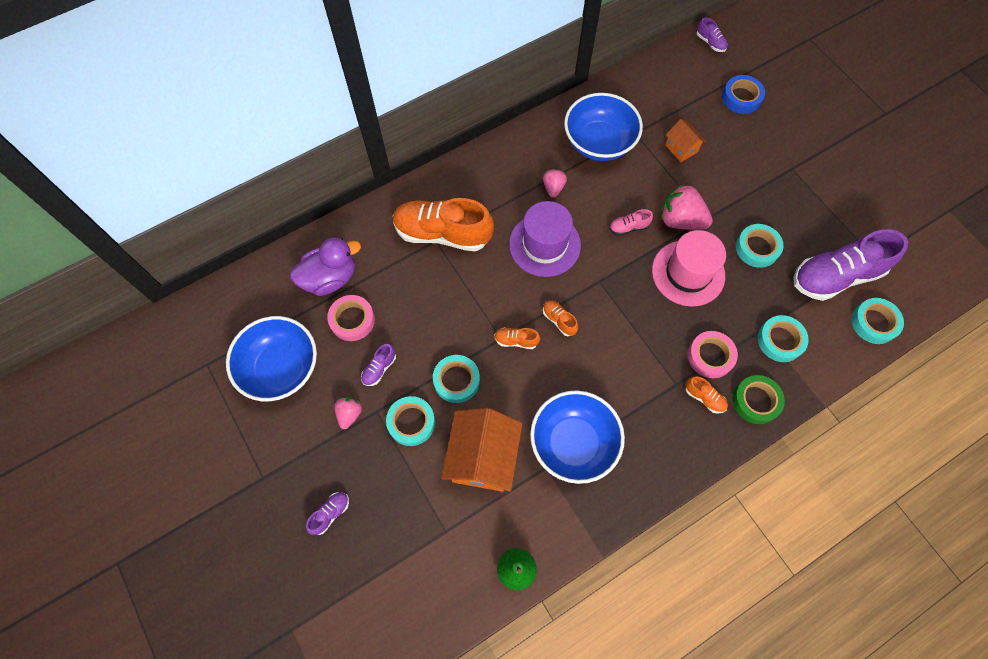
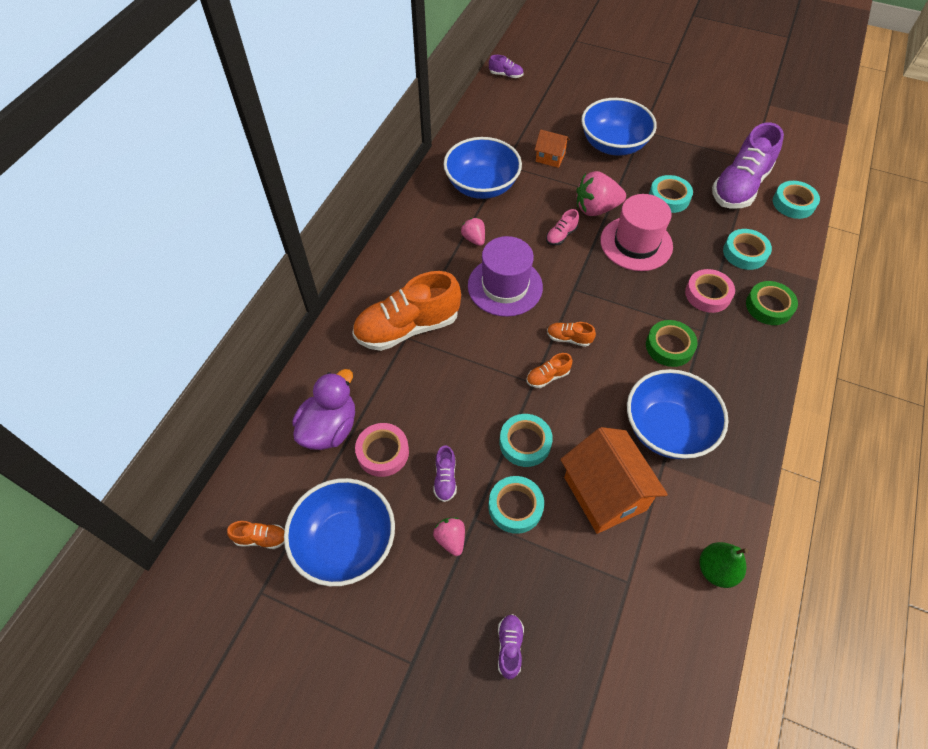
camera: 35 degrees left, 10 degrees down
orange shoe [685,377,728,413] -> orange shoe moved to [227,521,285,549]
blue tape [722,75,765,114] -> none
none -> blue bowl [581,98,657,156]
none -> green tape [646,320,697,367]

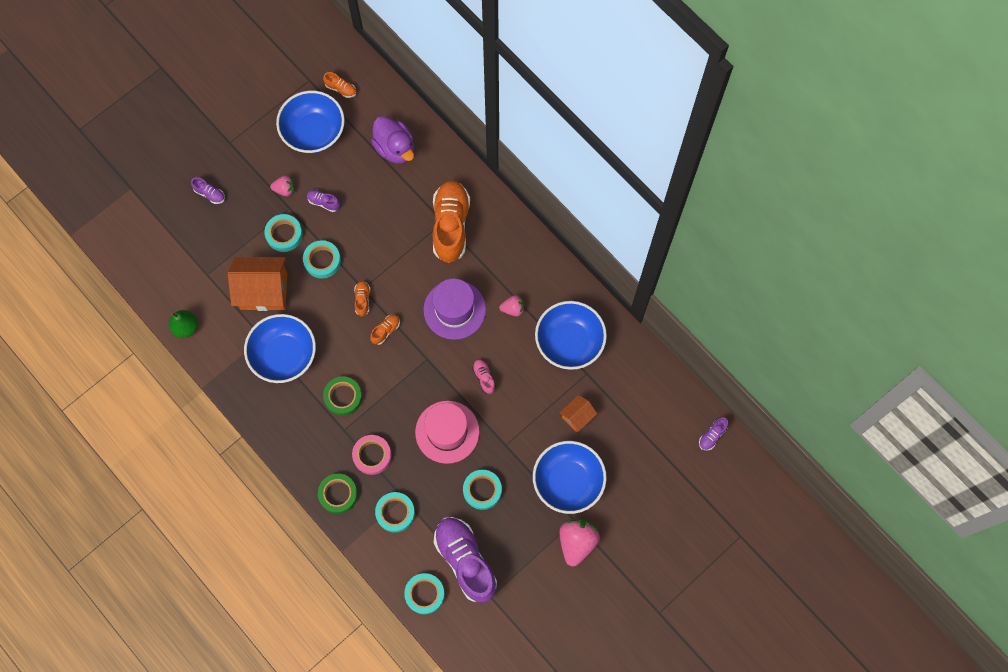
camera: 115 degrees right, 15 degrees up
orange shoe [227,521,285,549] -> orange shoe turned 90 degrees counterclockwise [323,72,356,98]
pink tape [355,423,409,477] -> none
pink strawberry [577,171,626,216] -> pink strawberry moved to [560,519,600,567]

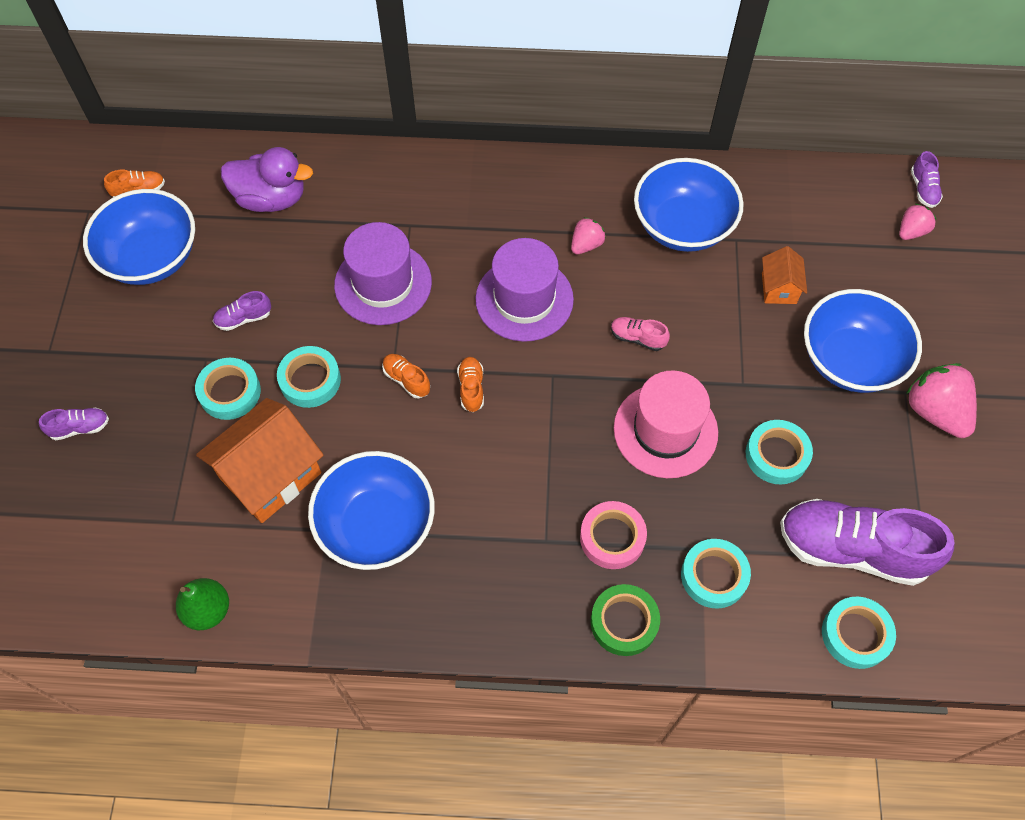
camera: 45 degrees left, 10 degrees down
pink strawberry [270,175,295,196] -> pink strawberry moved to [899,204,936,240]
green tape [323,377,362,416] -> none
orange shoe [432,180,470,263] -> none
none -> purple hat [334,222,432,325]

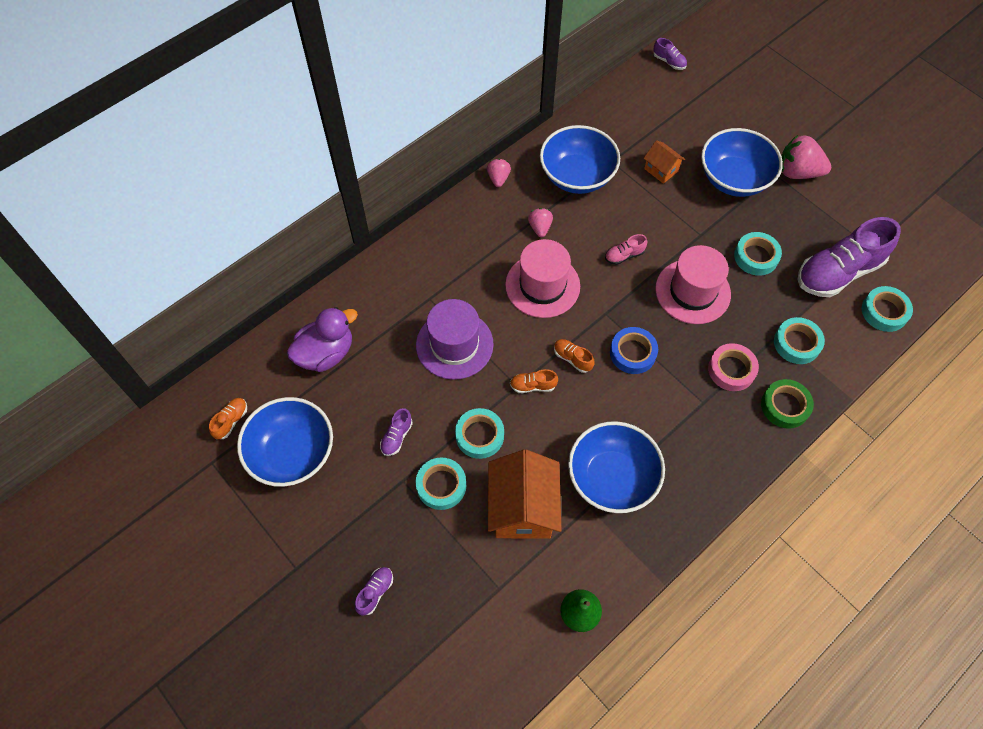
camera: 45 degrees left, 0 degrees up
purple hat [475,238,574,342] -> pink hat [505,239,580,318]
pink strawberry [899,204,936,240] -> pink strawberry moved to [487,159,511,187]
none -> blue tape [610,327,658,374]

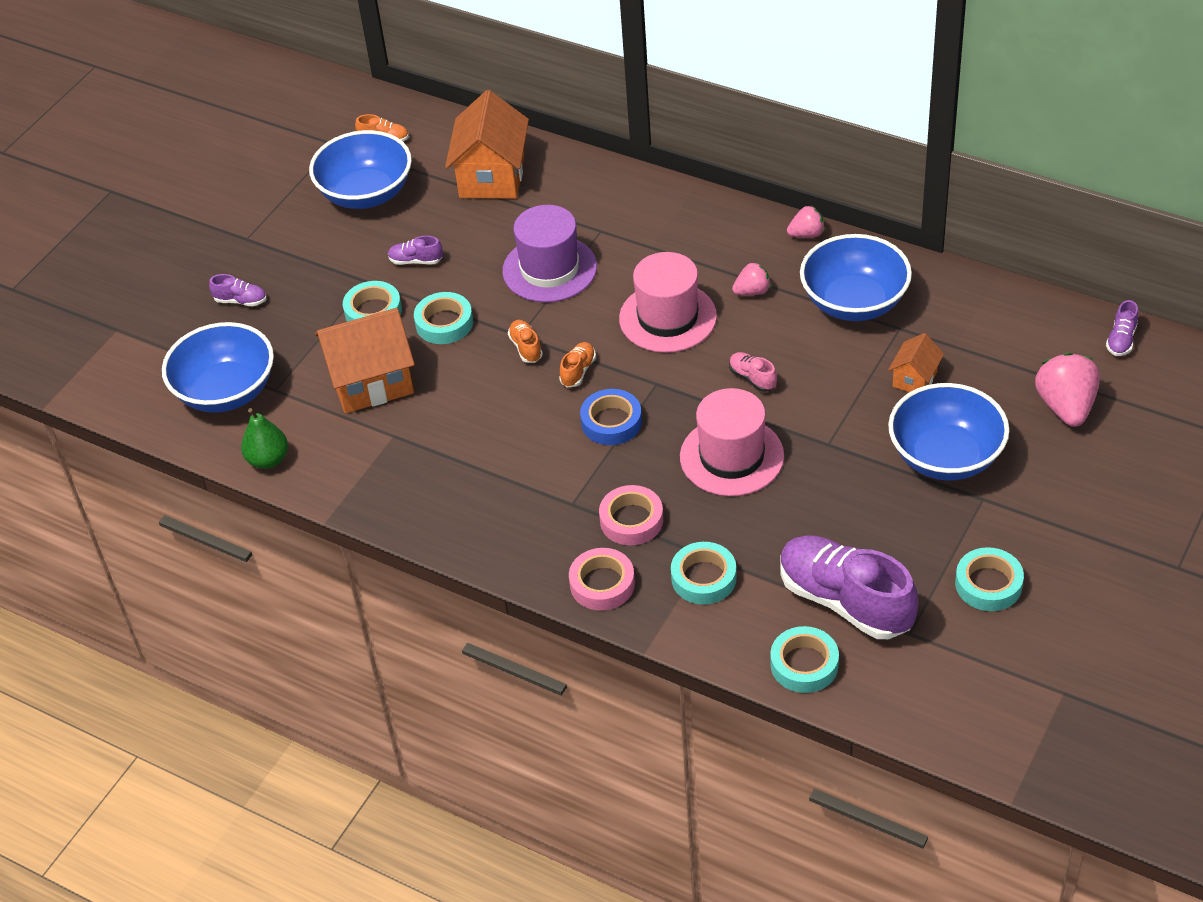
camera: 75 degrees right, 15 degrees down
purple duck [287,307,358,372] -> orange house [445,90,529,199]
blue bowl [568,421,665,513] -> blue bowl moved to [162,322,274,413]
turquoise tape [734,232,782,276] -> turquoise tape moved to [955,547,1024,611]
green tape [761,379,814,429] -> pink tape [569,548,635,611]
pink strawberry [781,135,831,179] -> pink strawberry moved to [1035,353,1100,427]

